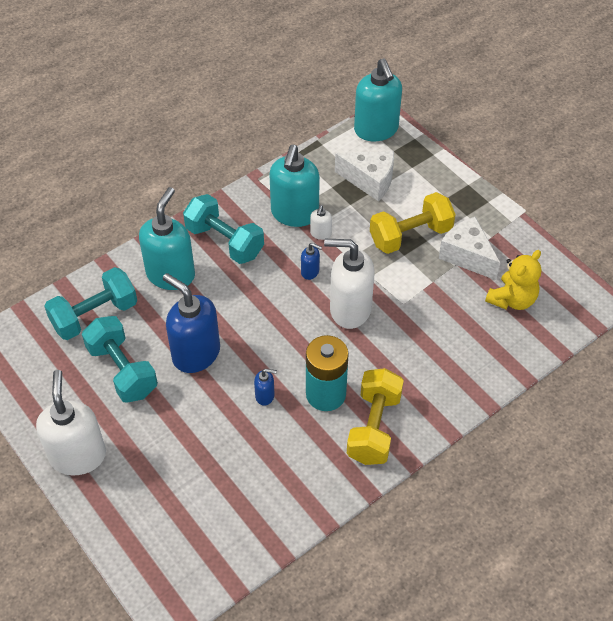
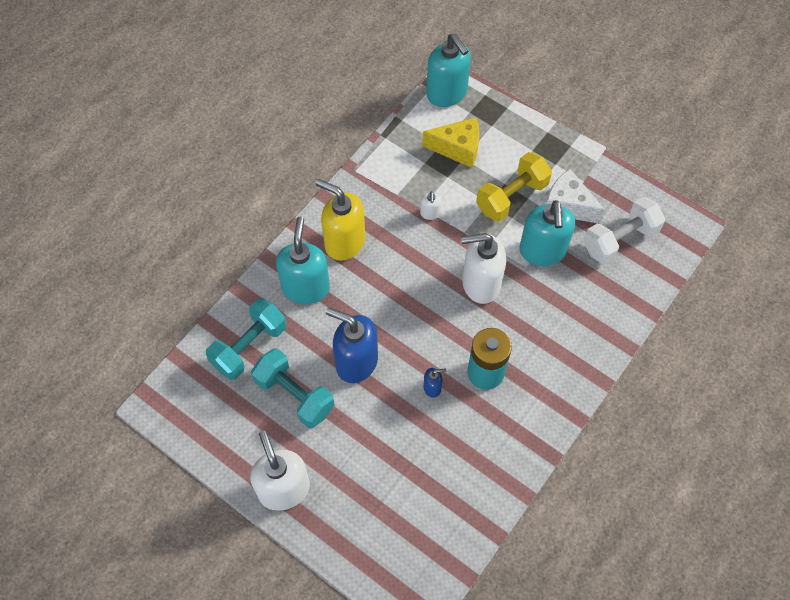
camera: 15 degrees left, 10 degrees up
turquoise dumbbell [183,194,264,264] -> yellow soap dispenser [316,179,365,261]
turquoise soap dispenser [269,145,320,227] -> turquoise soap dispenser moved to [519,200,575,266]
blue soap dispenser [301,243,322,280] -> none
white cheese [335,151,394,201] -> yellow cheese [422,117,480,168]
yellow dumbbell [347,368,404,465] -> none
yellow teddy bear [485,250,541,310] -> white dumbbell [583,197,665,264]

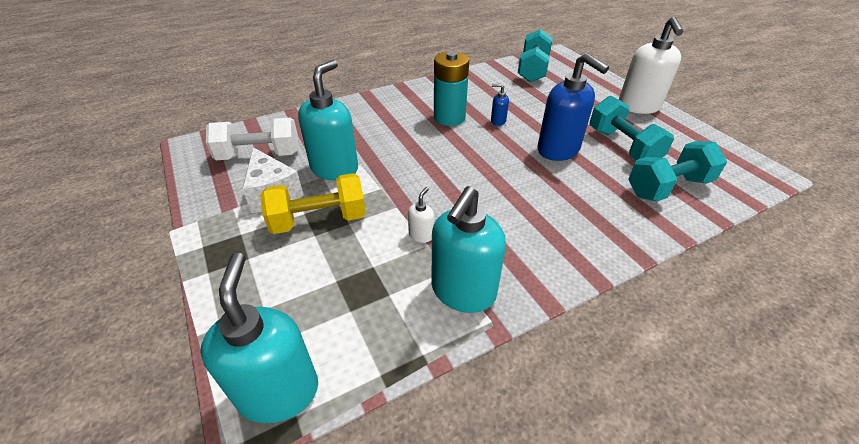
camera: 155 degrees left, 20 degrees down
turquoise soap dispenser [276,217,330,304] -> turquoise soap dispenser moved to [432,186,506,313]
yellow soap dispenser [316,179,365,261] -> none
yellow cheese [422,117,480,168] -> none
white soap dispenser [461,233,506,304] -> none
none -> turquoise dumbbell [518,29,553,82]

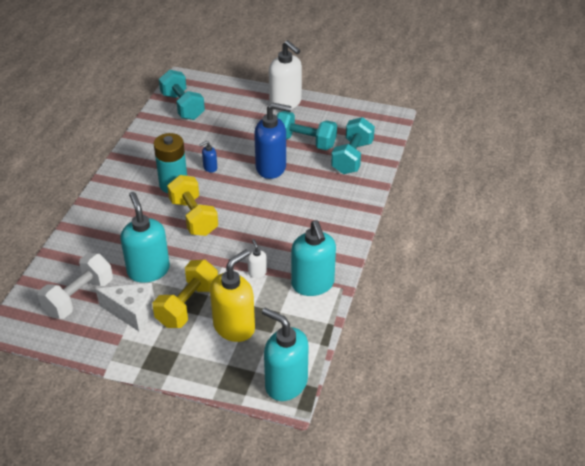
camera: 45 degrees left, 0 degrees up
none -> yellow dumbbell [167,175,218,236]
none -> yellow soap dispenser [210,249,255,342]

